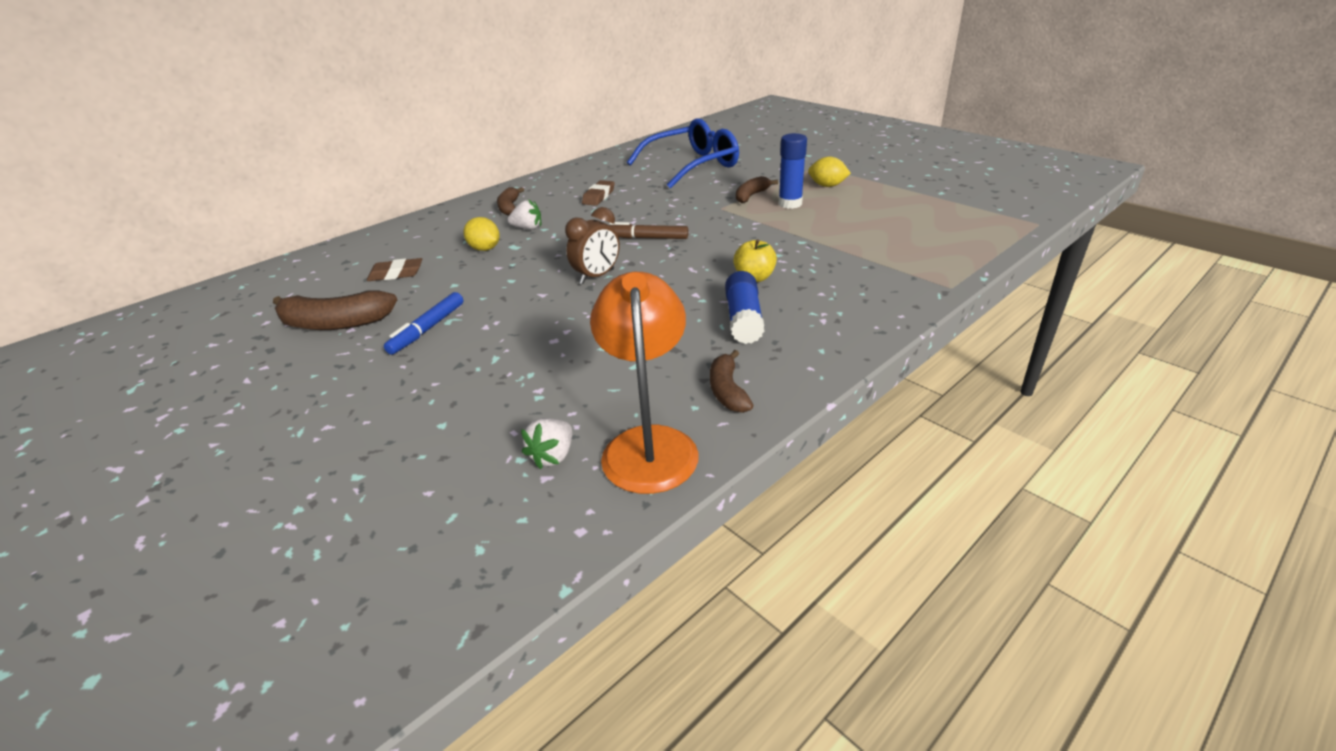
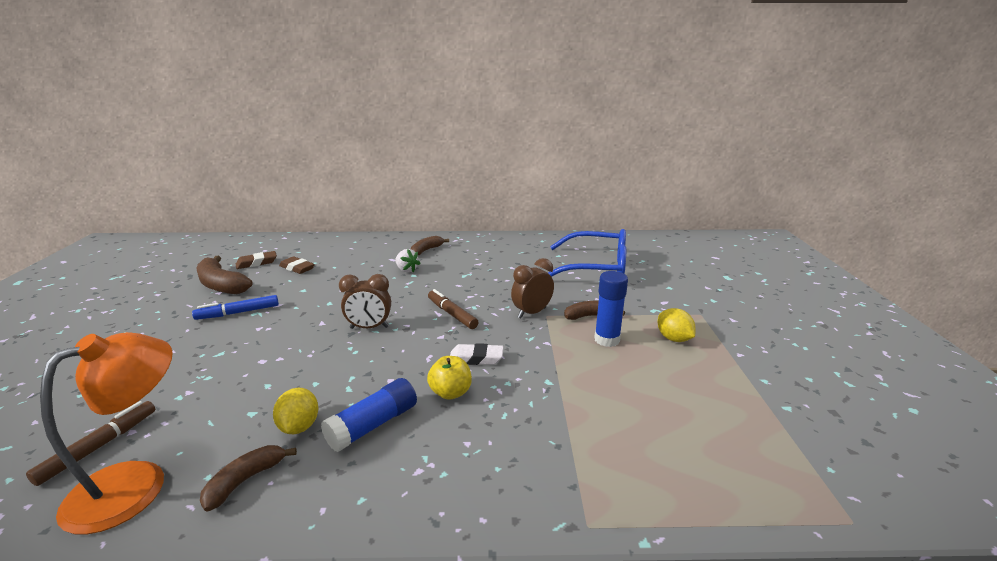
camera: 40 degrees right, 10 degrees down
yellow lemon [463,217,500,251] -> yellow lemon moved to [273,388,318,434]
white strawberry [521,418,572,469] -> brown marker [26,401,155,486]
brown eraser [582,180,615,206] -> brown eraser moved to [236,251,277,269]
none -> white eraser [450,343,504,365]
none -> brown clock [511,258,554,318]

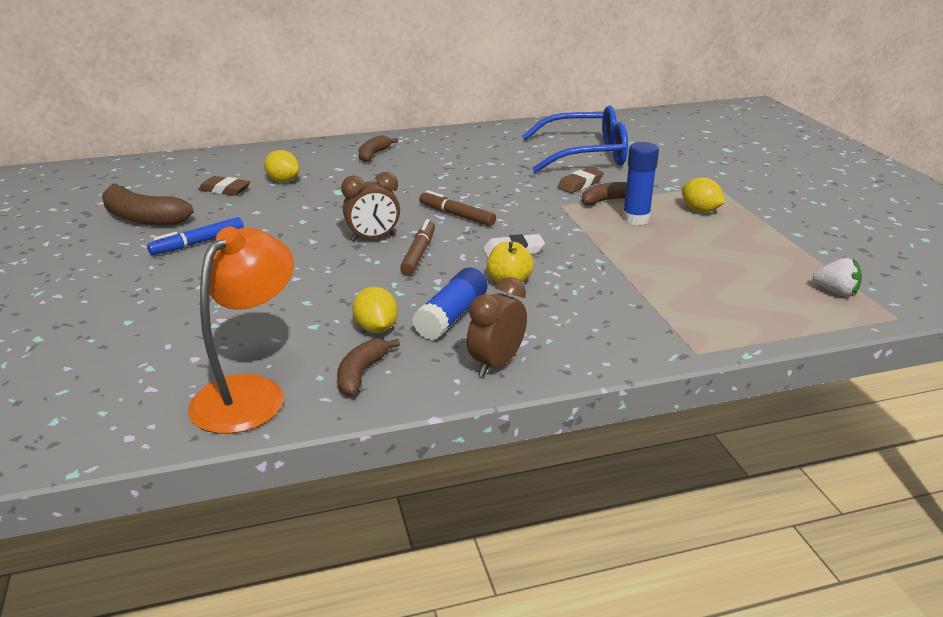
camera: 15 degrees left, 5 degrees up
brown marker [26,401,155,486] -> brown marker moved to [400,219,435,275]
brown eraser [236,251,277,269] -> brown eraser moved to [557,167,604,193]
white strawberry [395,249,421,273] -> white strawberry moved to [813,258,862,296]
brown clock [511,258,554,318] -> brown clock moved to [467,277,527,377]
none -> yellow lemon [264,150,300,182]

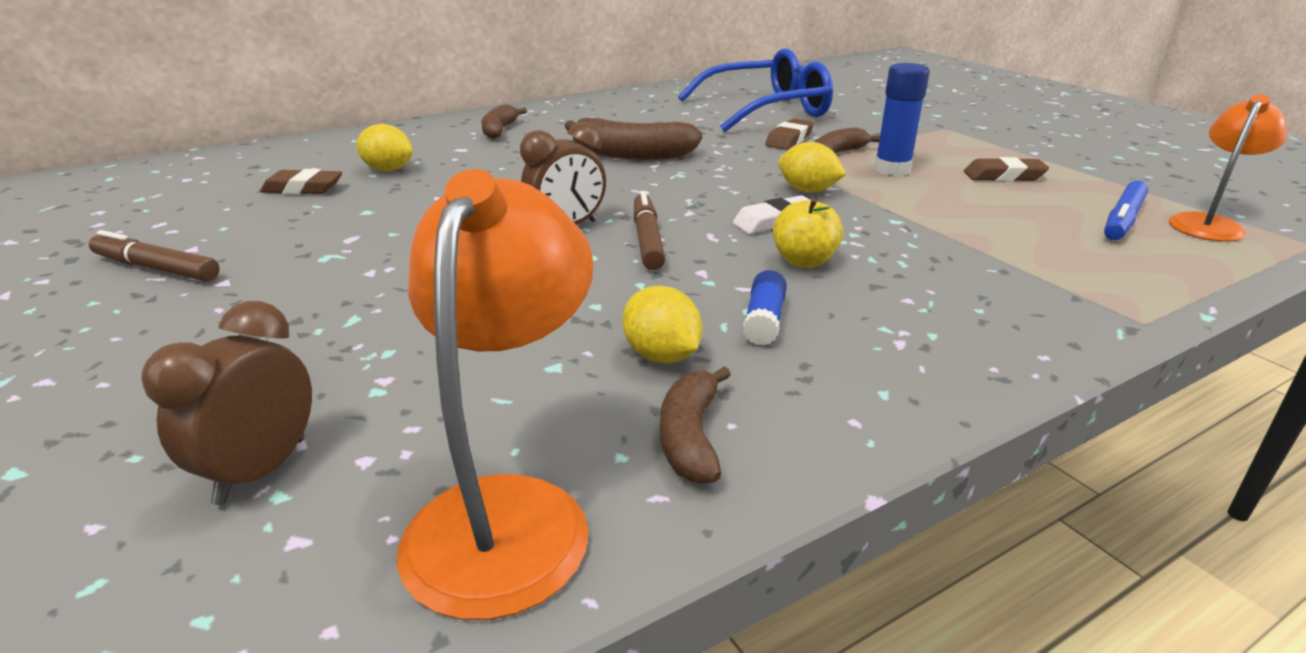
camera: 15 degrees left, 0 degrees up
brown banana [102,183,194,226] -> brown banana moved to [565,118,703,160]
blue marker [147,217,244,255] -> blue marker moved to [1104,181,1148,240]
blue glue stick [412,268,487,340] -> blue glue stick [743,270,787,346], size x0.63
brown marker [419,190,496,226] -> brown marker moved to [89,230,220,281]
brown clock [467,277,527,377] -> brown clock moved to [141,301,312,505]
yellow lemon [682,177,725,212] -> yellow lemon moved to [778,142,846,193]
white strawberry [813,258,862,296] -> orange lamp [1169,94,1287,242]
none -> brown eraser [964,157,1049,181]

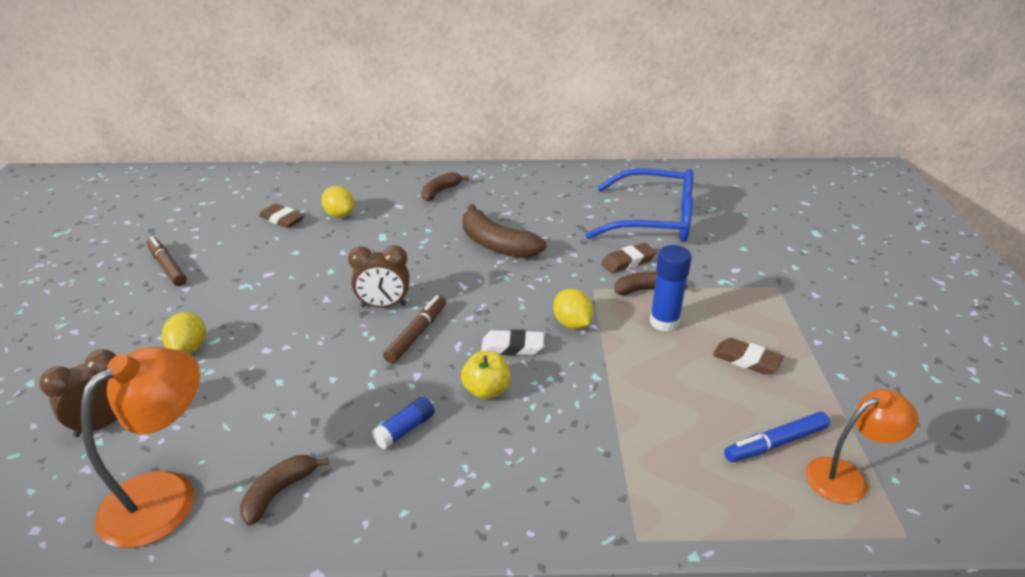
camera: 30 degrees right, 5 degrees up
yellow lemon [622,286,702,363] -> yellow lemon moved to [162,312,206,354]

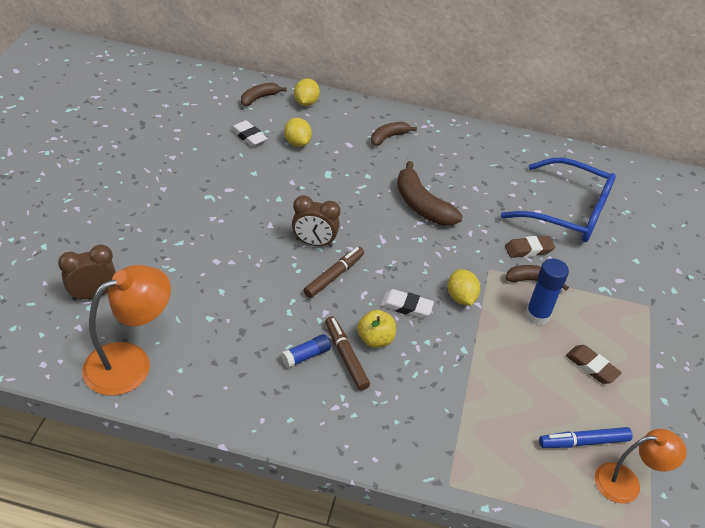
camera: 10 degrees right, 10 degrees up
brown marker [147,236,187,286] -> brown marker moved to [325,316,370,391]
yellow lemon [162,312,206,354] -> yellow lemon moved to [294,78,320,106]
brown banana [240,455,329,526] -> brown banana moved to [241,83,287,106]
brown eraser [259,204,304,228] -> white eraser [231,120,268,147]

